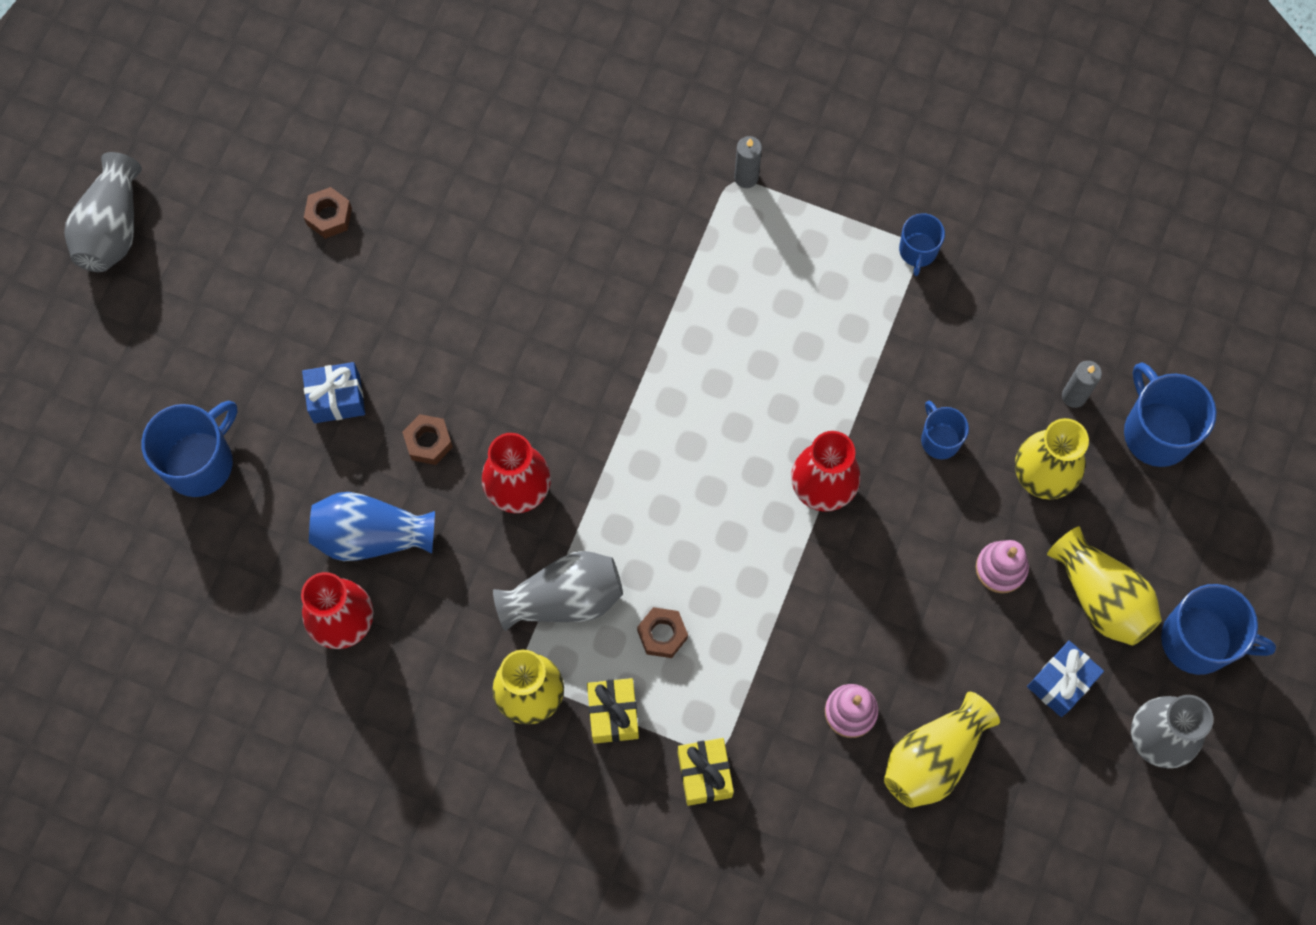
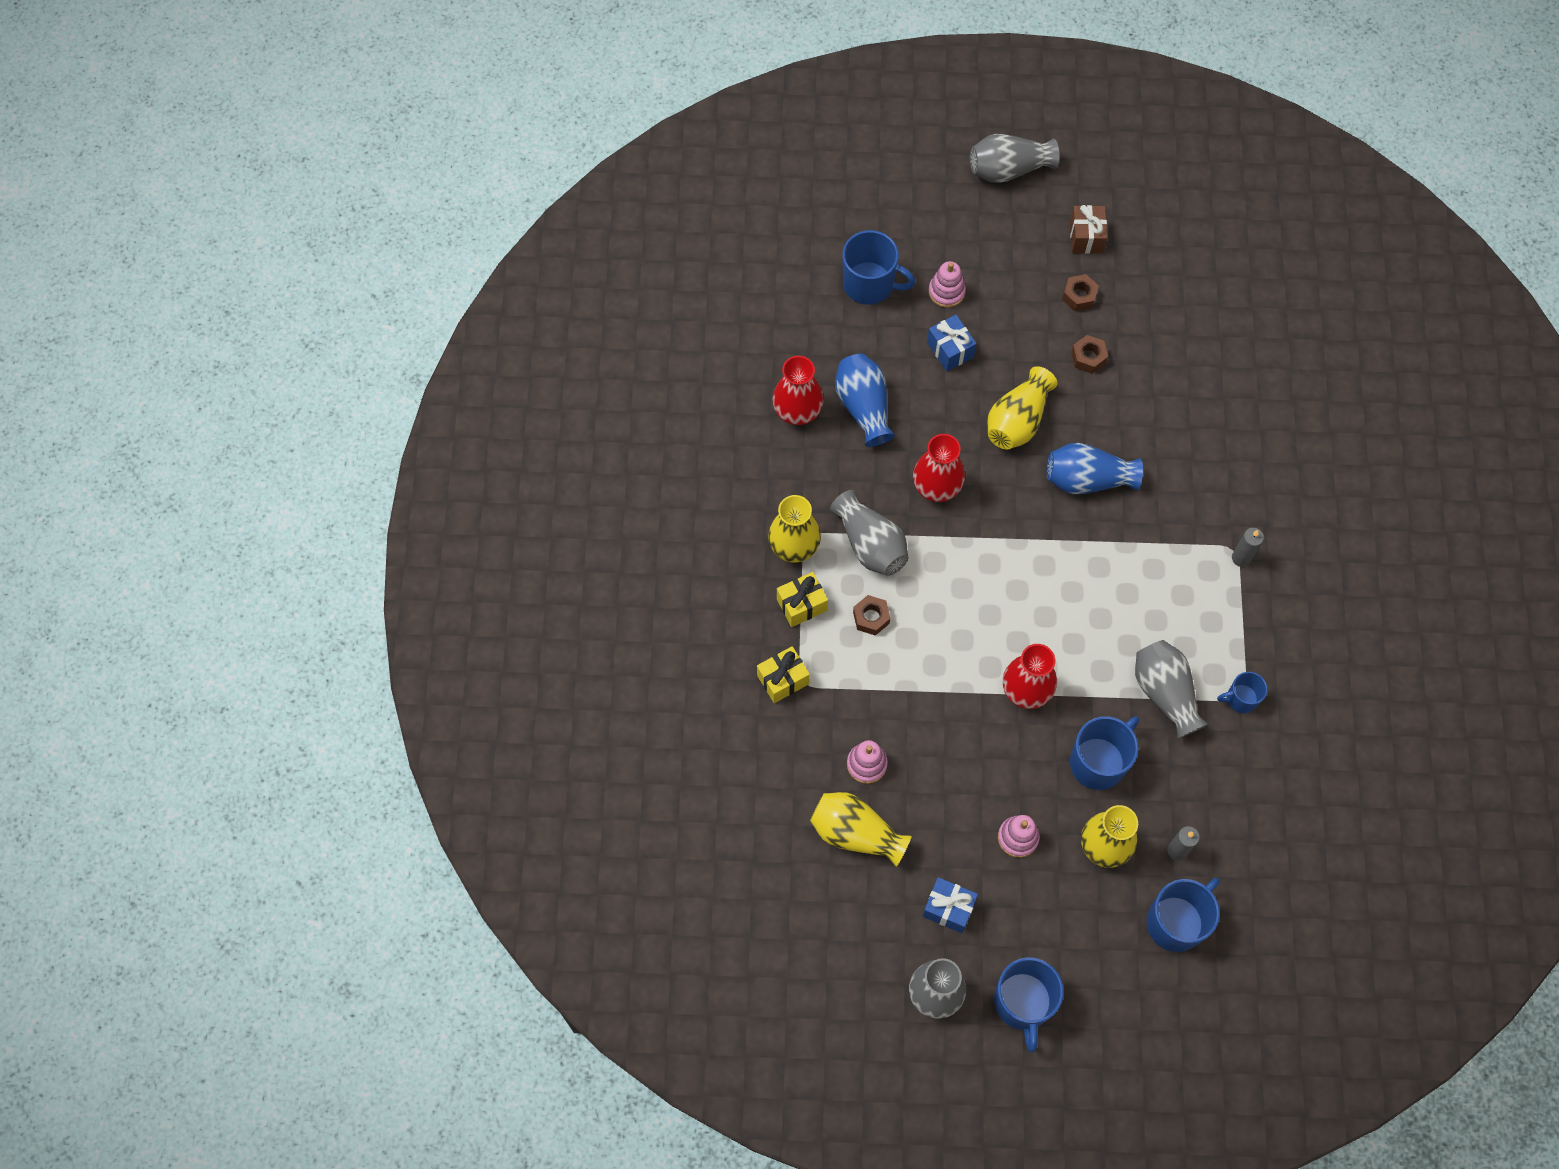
camera: 70 degrees right, 5 degrees down
brown nut [402,414,453,465] -> brown nut moved to [1071,335,1108,374]
blue mug [921,401,969,459] -> blue mug [1070,716,1139,790], size x1.76
yellow vase [1047,526,1162,646] -> yellow vase moved to [988,366,1057,450]
none -> pink stacking toy [929,261,966,308]
none -> blue vase [1047,443,1143,494]
none -> brown gift [1070,205,1107,254]
none -> grey vase [1135,640,1208,739]

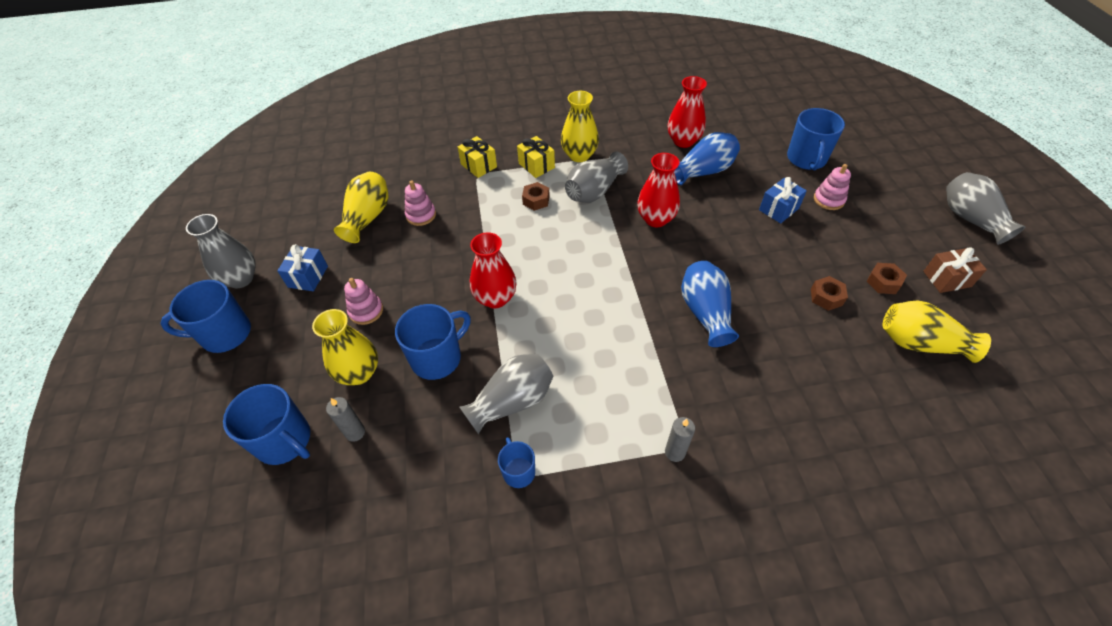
camera: 80 degrees right, 15 degrees down
yellow vase [988,366,1057,450] -> yellow vase moved to [883,301,991,363]
blue mug [1070,716,1139,790] -> blue mug turned 75 degrees counterclockwise [395,304,471,380]

